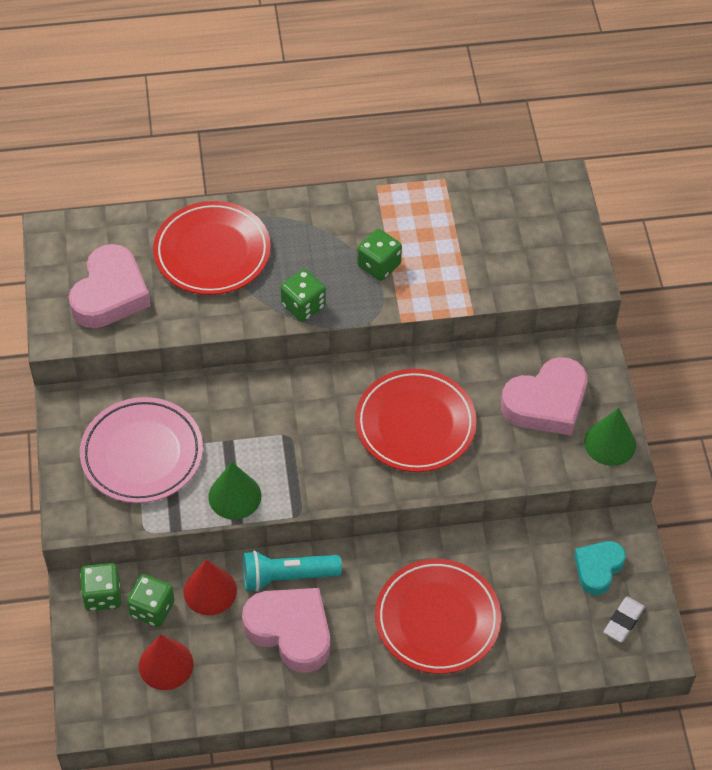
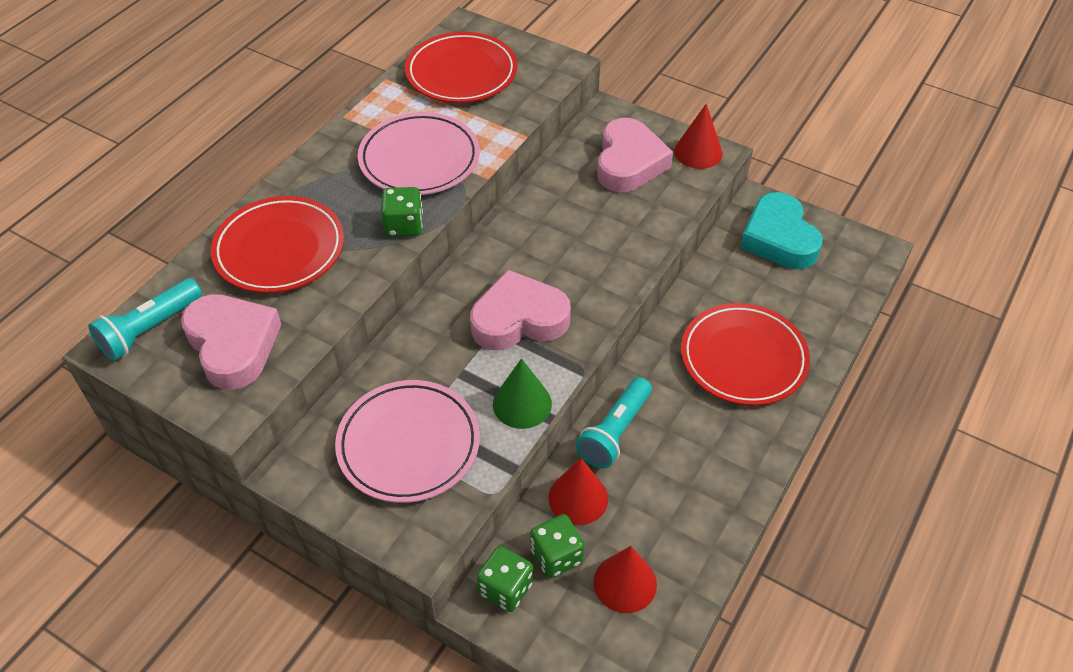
camera: 50 degrees left, 5 degrees down
pink heart [242,588,330,673] -> pink heart moved to [470,270,571,350]
red plate [355,369,477,472] -> red plate moved to [405,32,517,103]
green dice [357,229,402,281] -> pink plate [358,112,480,195]
turquoise heart [574,541,626,595] -> turquoise heart [740,192,823,269], size x1.63
green cone [584,408,636,466] -> red cone [674,104,723,169]
white eraser [604,597,645,642] -> none
none -> turquoise flashlight [88,278,202,361]

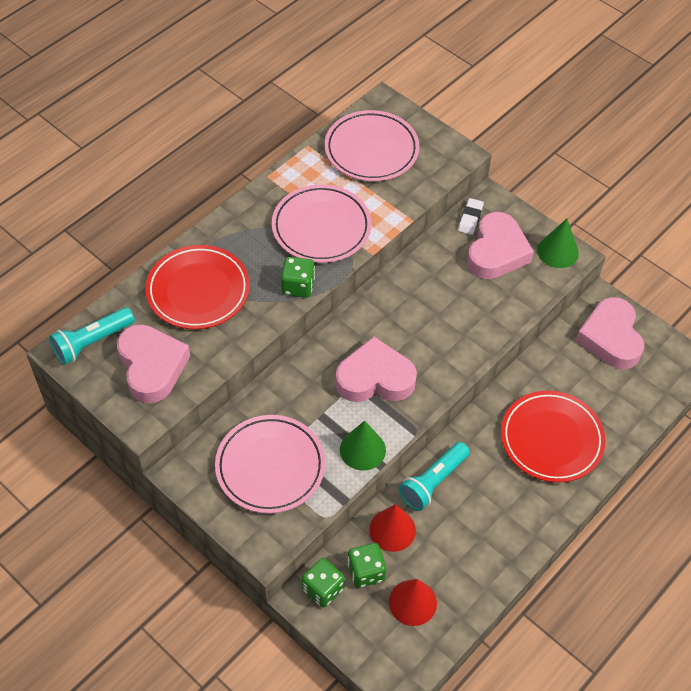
camera: 10 degrees right, 5 degrees up
red plate [405,32,517,103] -> pink plate [325,110,419,181]
red cone [674,104,723,169] -> green cone [537,219,579,268]
turquoise heart [740,192,823,269] -> pink heart [576,297,644,369]
none -> white eraser [458,198,484,235]

